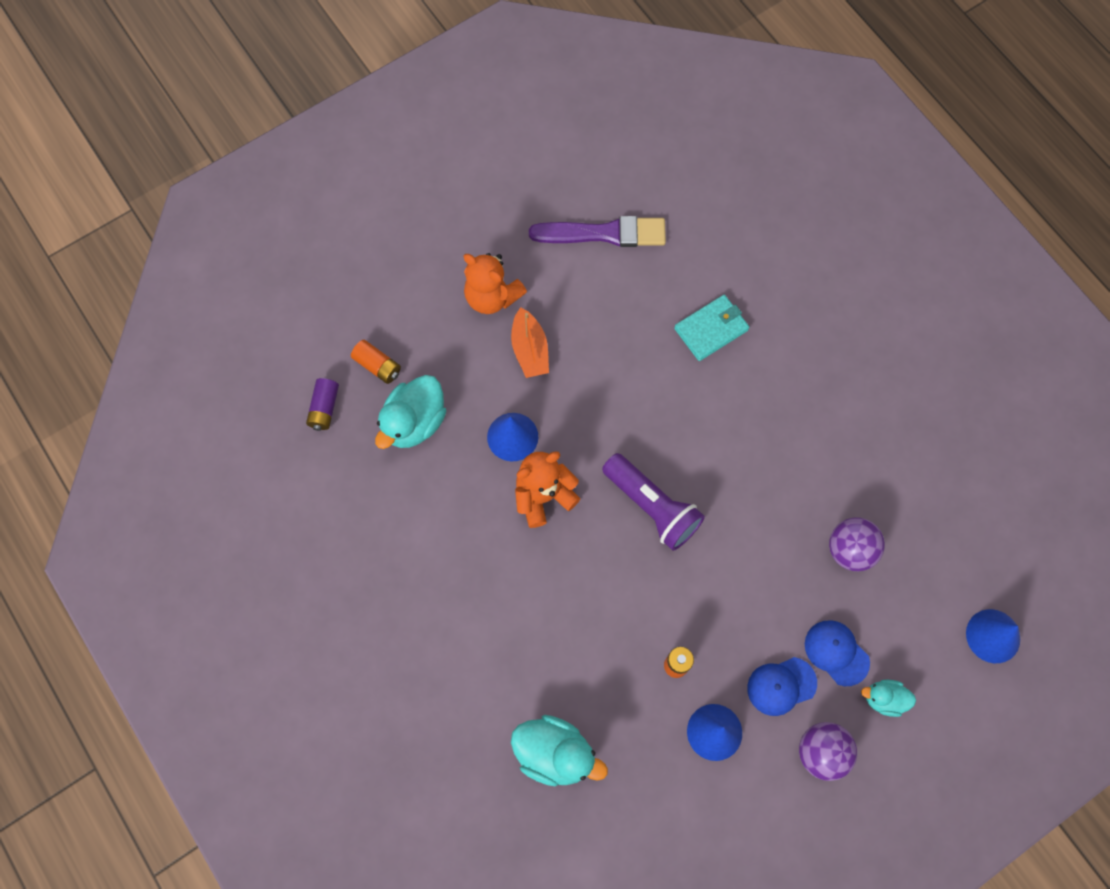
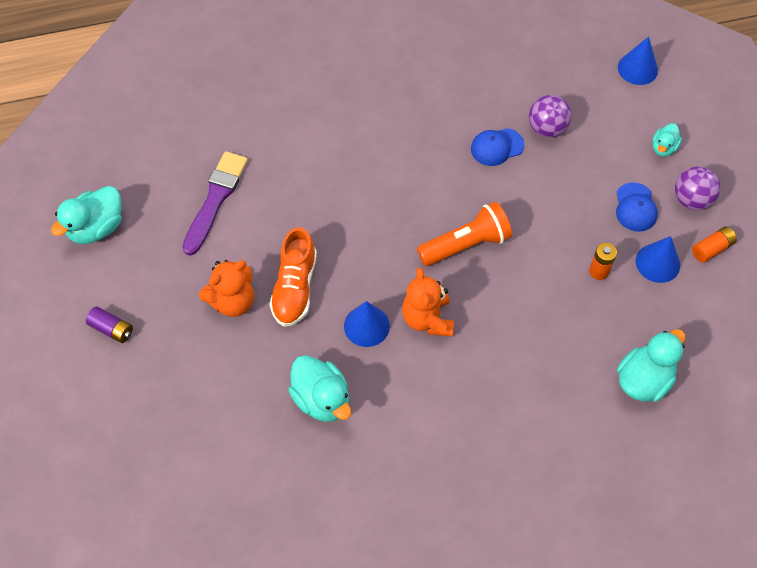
camera: 70 degrees left, 10 degrees down
purple battery [306,378,339,431] -> purple battery moved to [86,307,133,343]
orange battery [351,340,401,384] -> orange battery moved to [692,226,737,263]
orange boat [511,307,549,378] -> orange shoe [269,227,317,327]
purple flashlight [602,453,705,551] -> orange flashlight [417,202,512,266]
turquoise wallet [674,295,749,361] -> none
blue cap [805,620,870,686] -> blue cap moved to [471,128,524,166]
none -> turquoise duck [51,186,122,244]

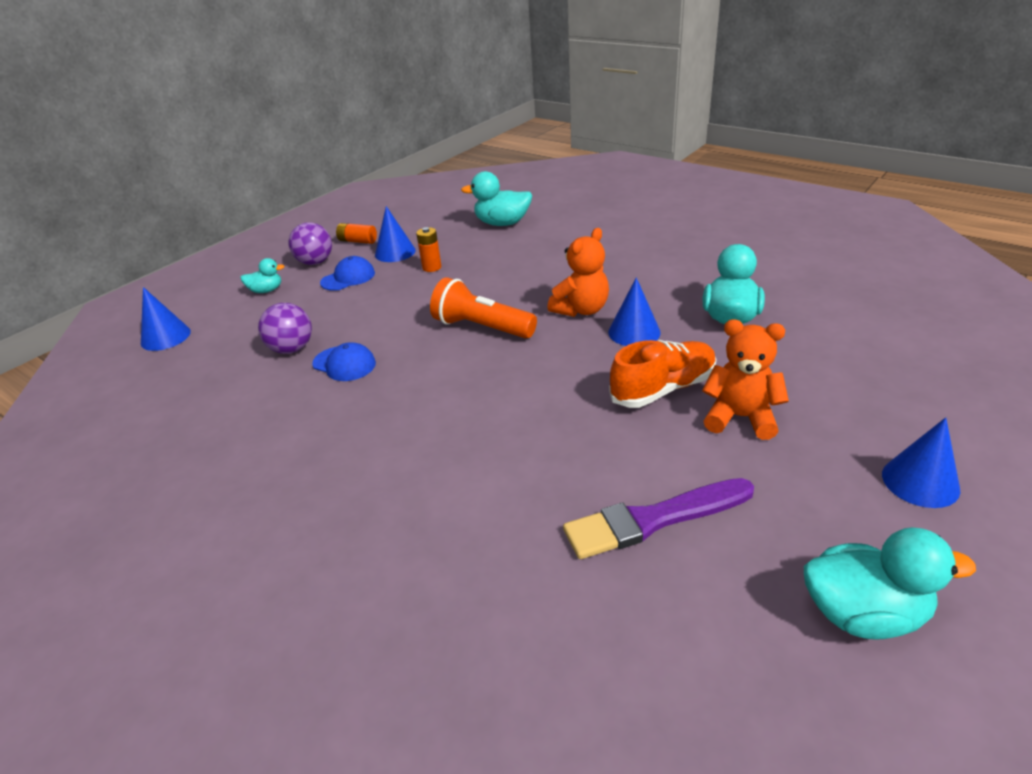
camera: 125 degrees left, 25 degrees down
purple battery [86,307,133,343] -> blue cone [882,417,960,508]

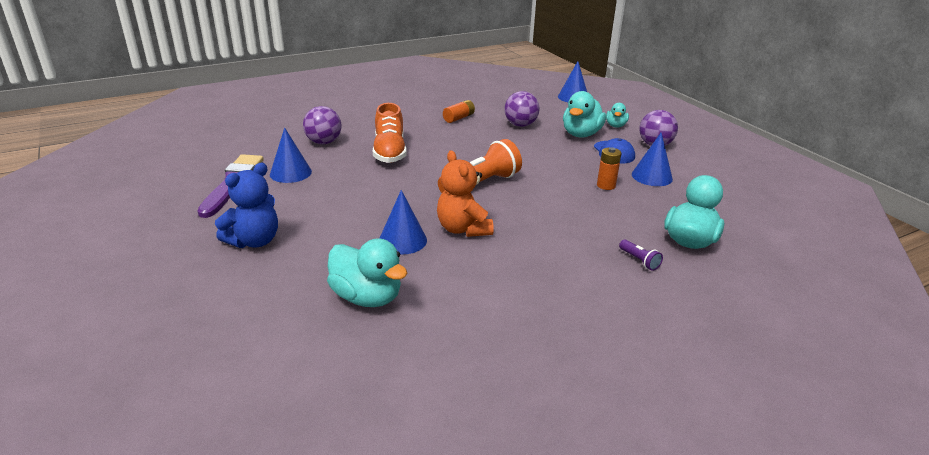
camera: 110 degrees right, 5 degrees down
blue cap [312,342,376,381] -> none
orange battery [336,223,377,244] -> orange battery moved to [443,100,475,123]
orange shoe [609,340,717,408] -> orange shoe moved to [373,103,407,163]
orange teddy bear [702,319,789,440] -> blue teddy bear [215,163,278,248]
turquoise duck [804,527,976,640] -> turquoise duck moved to [563,91,606,137]
blue cone [882,417,960,508] -> blue cone moved to [270,127,312,183]
none -> purple ball [303,106,342,144]
none -> purple flashlight [619,239,663,271]

